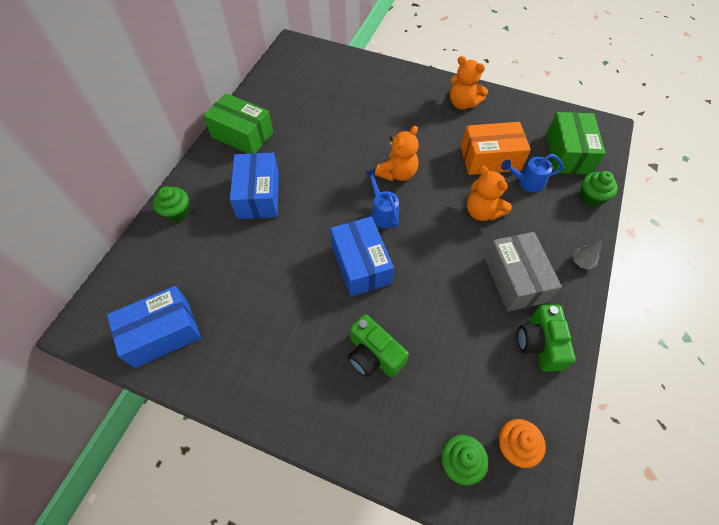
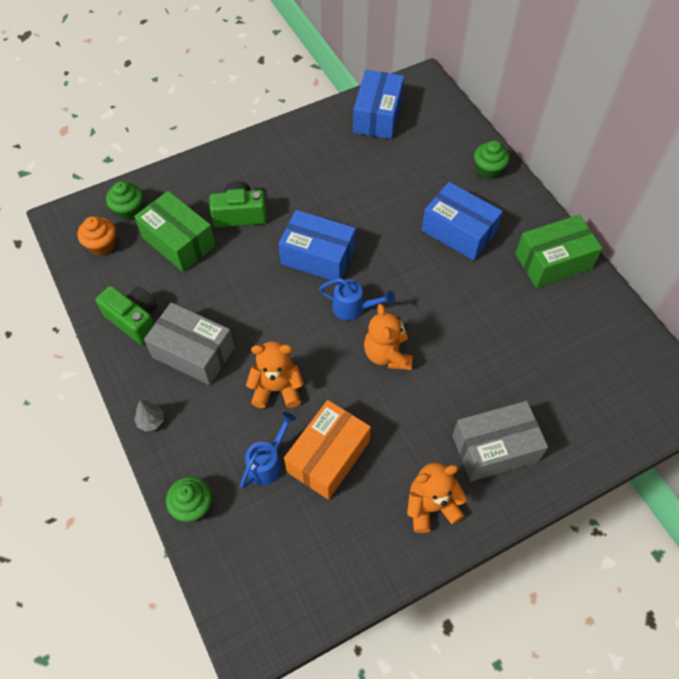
camera: 130 degrees right, 0 degrees up
green box [546,112,606,174] -> green box moved to [134,191,216,272]
none -> grey box [452,401,548,481]

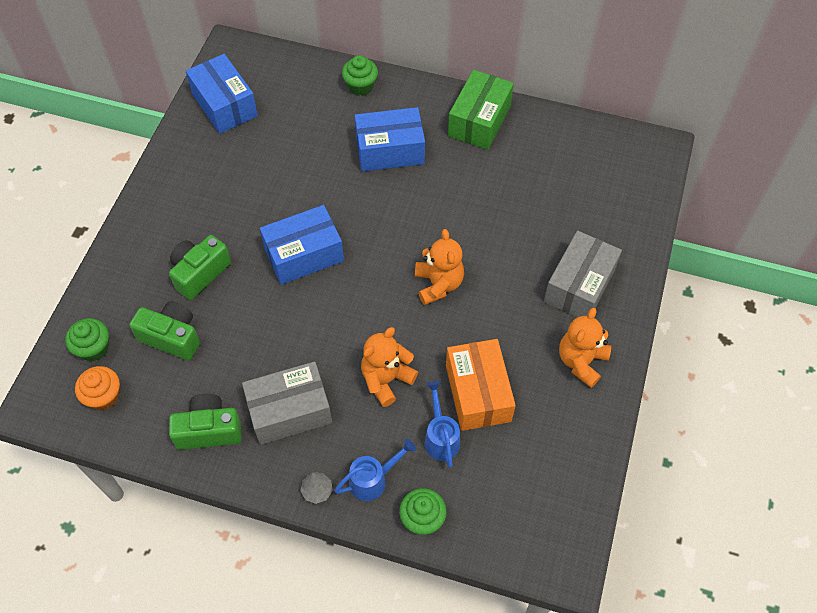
camera: 45 degrees left, 0 degrees up
green box [134,191,216,272] -> green camera [129,301,200,361]
blue watering can [319,278,395,321] -> blue watering can moved to [334,439,416,501]
orange teddy bear [364,304,412,370] -> orange teddy bear turned 135 degrees counterclockwise [415,229,464,305]

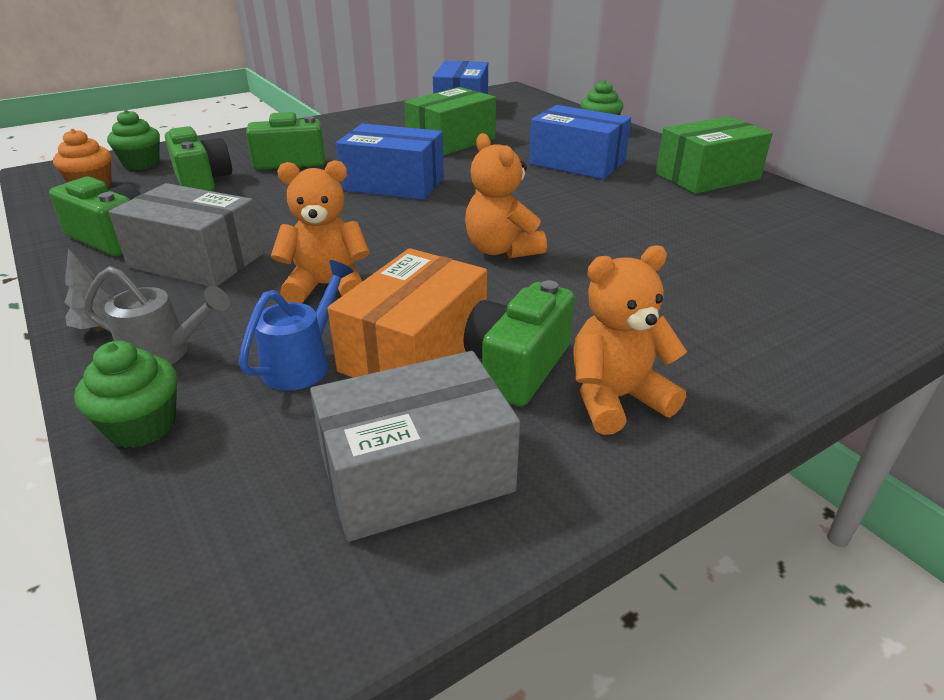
camera: 40 degrees right, 25 degrees down
blue watering can [334,439,416,501] -> grey watering can [84,266,230,364]
orange teddy bear [415,229,464,305] -> orange teddy bear turned 120 degrees clockwise [465,133,547,258]
grey box [544,231,622,317] -> grey box moved to [310,351,520,542]
none -> green box [404,87,496,156]
none -> green camera [464,280,575,406]

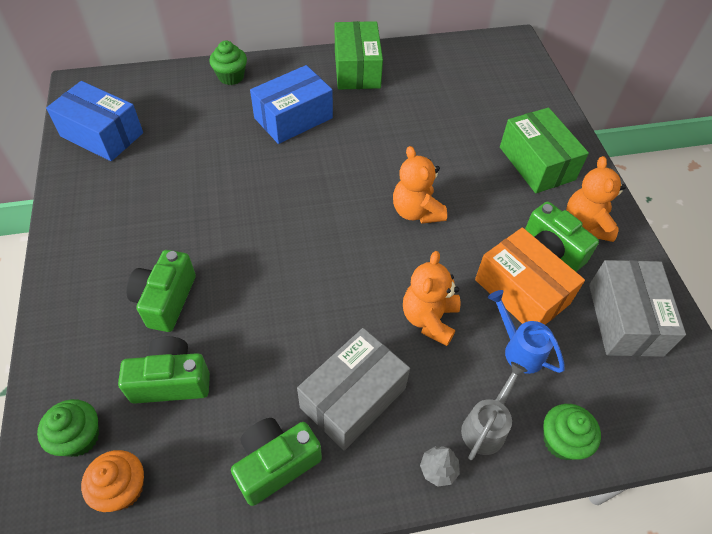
camera: 70 degrees left, 20 degrees up
blue box [336,124,444,200] -> none
green box [404,87,496,156] -> green box moved to [500,107,589,193]
orange teddy bear [465,133,547,258] -> orange teddy bear turned 75 degrees clockwise [393,146,447,224]

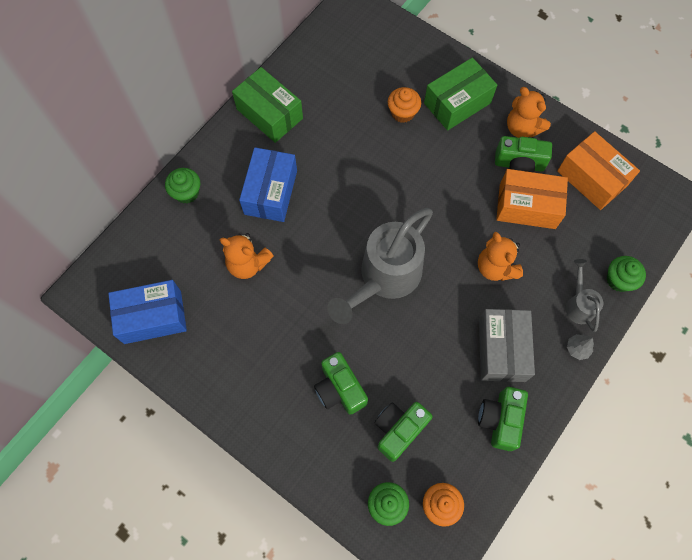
camera: 40 degrees left, 15 degrees up
orange teddy bear [393,146,447,224] -> orange teddy bear moved to [220,233,274,279]
blue watering can [488,290,565,374] -> none
green box [500,107,589,193] -> green box turned 60 degrees counterclockwise [424,57,497,130]
grey box [589,260,686,357] -> orange box [557,131,640,210]
none -> grey watering can [327,208,433,324]
none -> orange cupcake [388,87,421,123]

